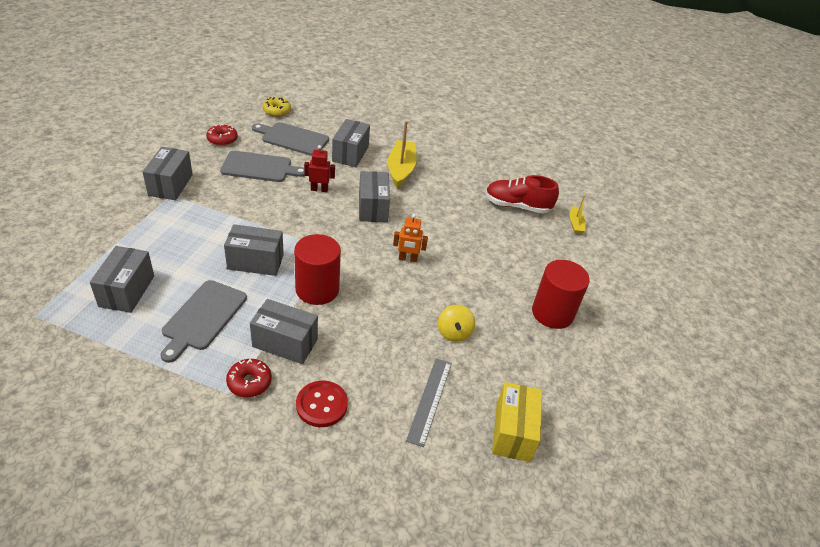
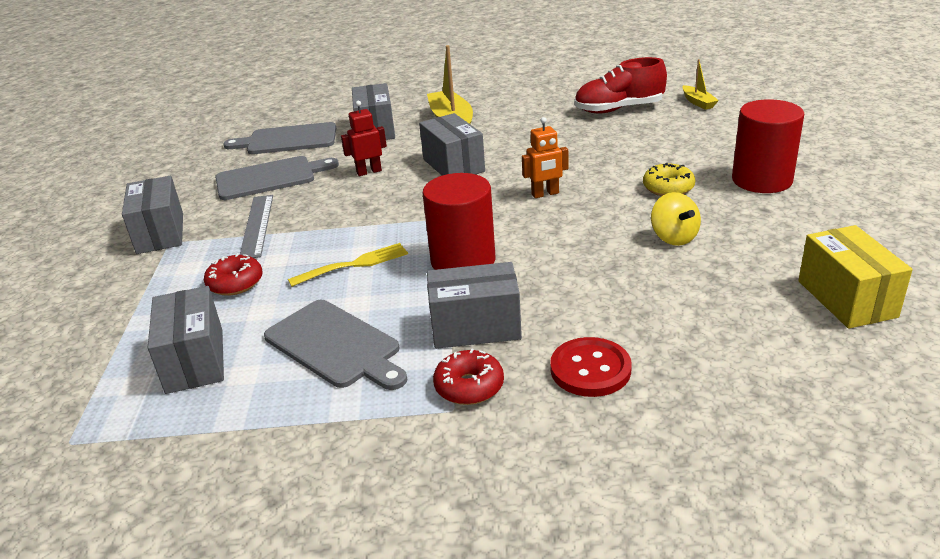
camera: 15 degrees left, 10 degrees down
grey cutting board [160,280,247,363] -> grey cutting board turned 45 degrees counterclockwise [264,300,407,390]
red donut [206,124,238,146] -> red donut moved to [204,253,263,296]
grey box [224,224,284,276] -> yellow fork [288,243,408,287]
yellow donut [262,97,291,117] -> yellow donut moved to [643,163,695,196]
grey ruler [406,358,452,447] -> grey ruler moved to [240,195,273,258]

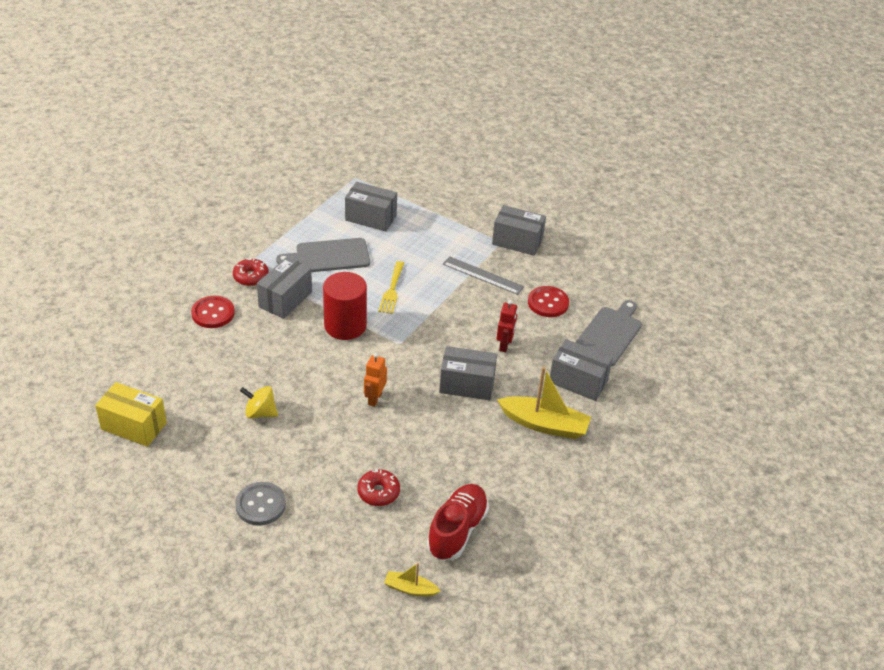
camera: 120 degrees right, 10 degrees up
red donut [204,253,263,296] -> red donut moved to [357,469,400,506]
grey cutting board [215,156,339,200] -> red button [528,286,569,317]
yellow donut [643,163,695,196] -> none
red cylinder [732,99,804,193] -> grey button [235,482,286,525]

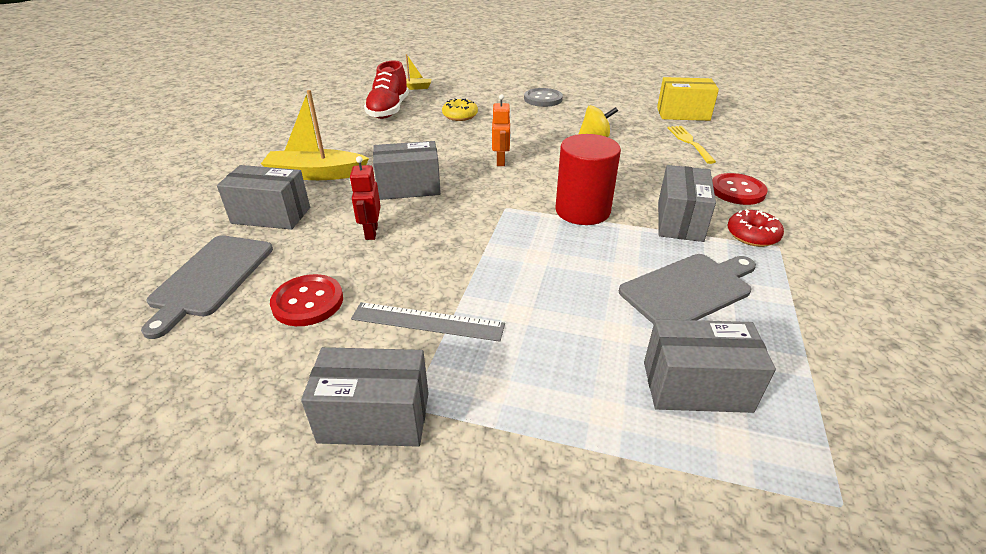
camera: 165 degrees right, 5 degrees down
red donut [357,469,400,506] -> yellow donut [442,98,478,121]
yellow fork [379,261,404,314] -> yellow fork moved to [668,126,716,164]

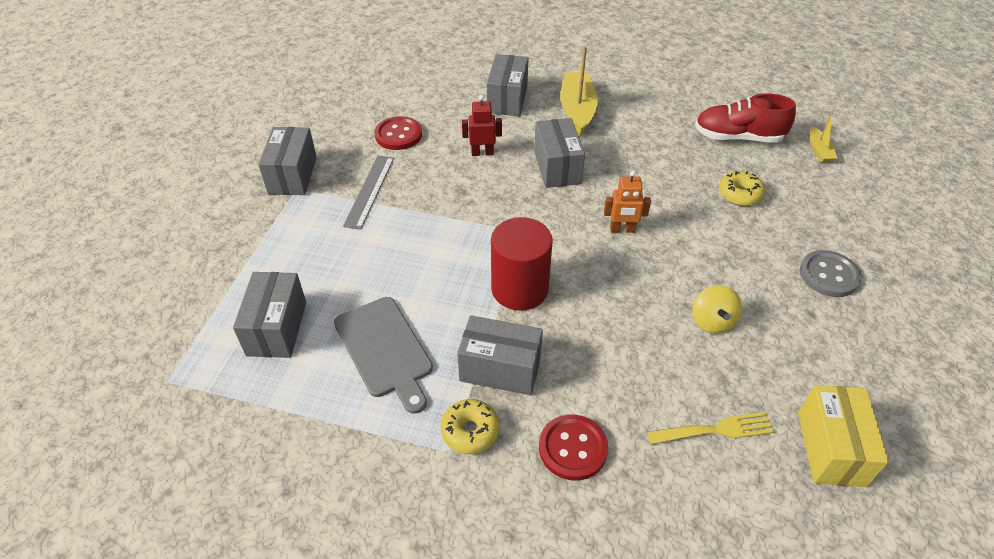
camera: 90 degrees right, 10 degrees up
grey cutting board [141,235,273,339] -> none
red donut [727,209,784,247] -> yellow donut [441,399,500,454]

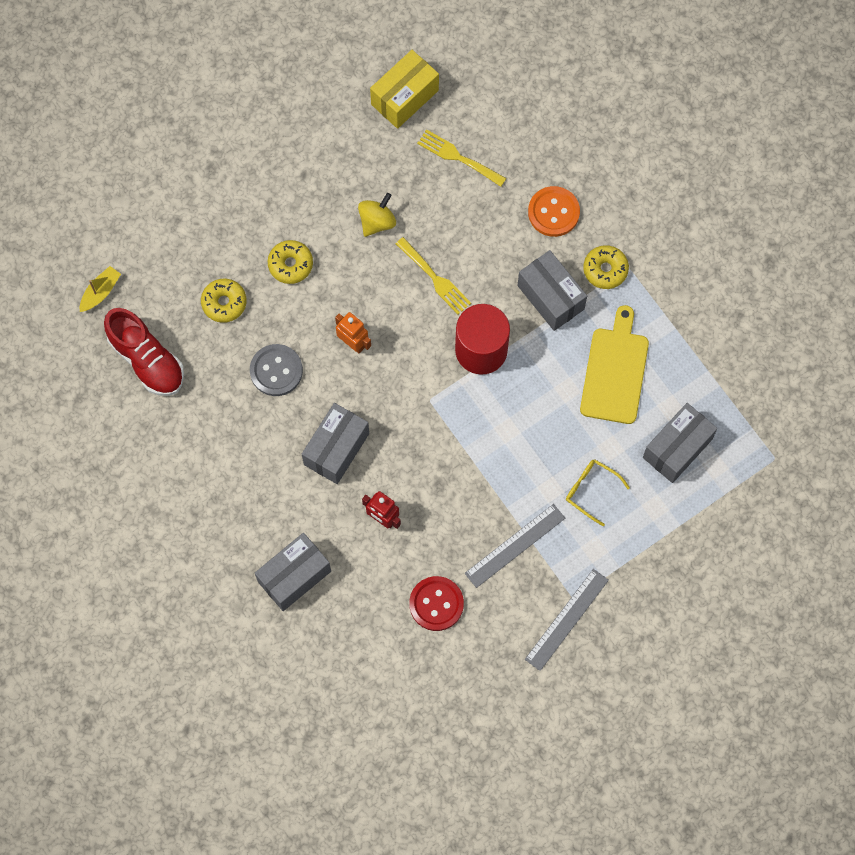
camera: 140 degrees left, 25 degrees up
grey box [258,127,317,195] -> grey ruler [525,569,609,671]
grey cutting board [334,297,433,414] -> yellow cutting board [580,305,649,424]
red button [539,415,608,481] -> orange button [528,186,580,237]
yellow boat [560,46,598,136] -> none
grey button [800,250,861,297] -> grey button moved to [250,344,303,396]
none -> yellow donut [268,240,313,284]
none -> yellow fork [396,237,471,314]
none -> yellow glasses [566,459,630,526]

